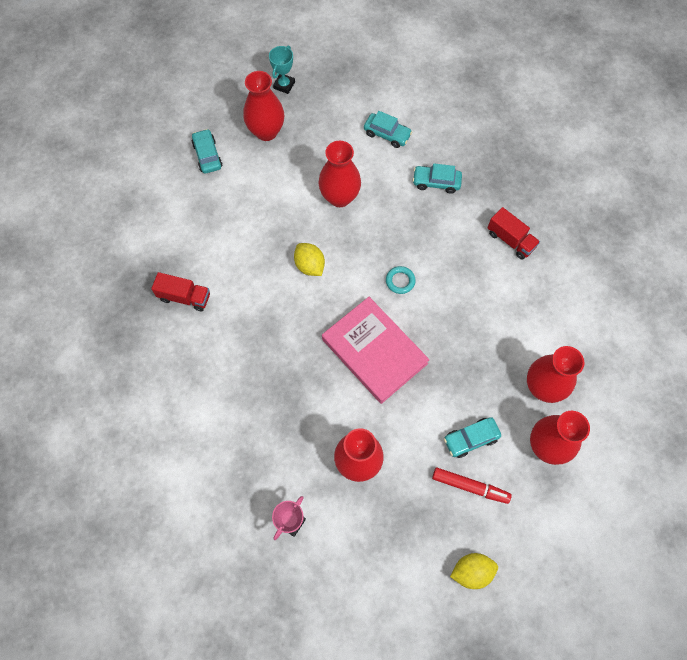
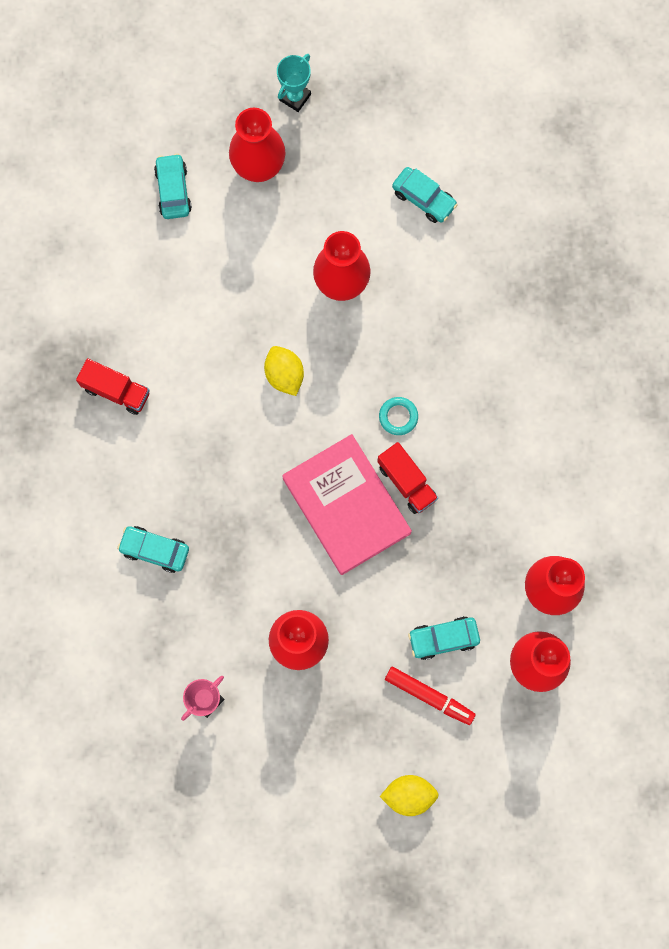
camera: 10 degrees right, 10 degrees up
turquoise car [412,163,462,194] -> turquoise car moved to [117,526,189,573]
red truck [487,207,540,260] -> red truck moved to [377,442,438,514]

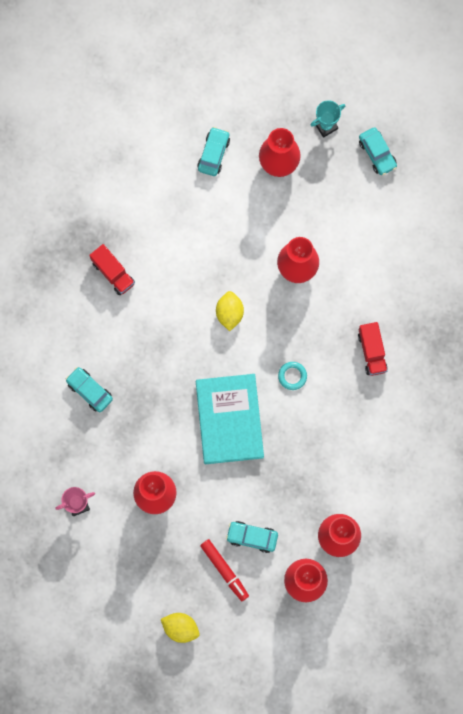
camera: 25 degrees right, 0 degrees up
pink book [282,434,412,575] -> turquoise book [196,374,264,464]
red truck [377,442,438,514] -> red truck moved to [358,322,388,376]
turquoise car [392,167,457,223] -> turquoise car moved to [359,127,397,175]

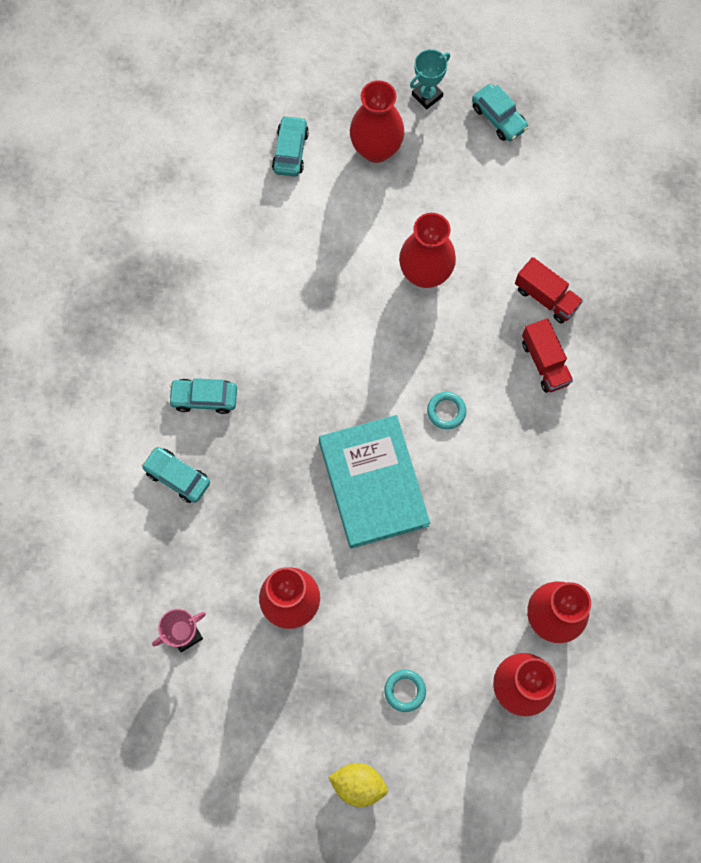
camera: 10 degrees left, 5 degrees down
red truck [89,244,135,295] -> red truck moved to [515,257,583,323]
red marker [200,539,249,601] -> turquoise ring [384,669,426,712]
yellow lemon [216,291,244,331] -> none
turquoise car [226,521,278,553] -> turquoise car moved to [168,378,237,414]

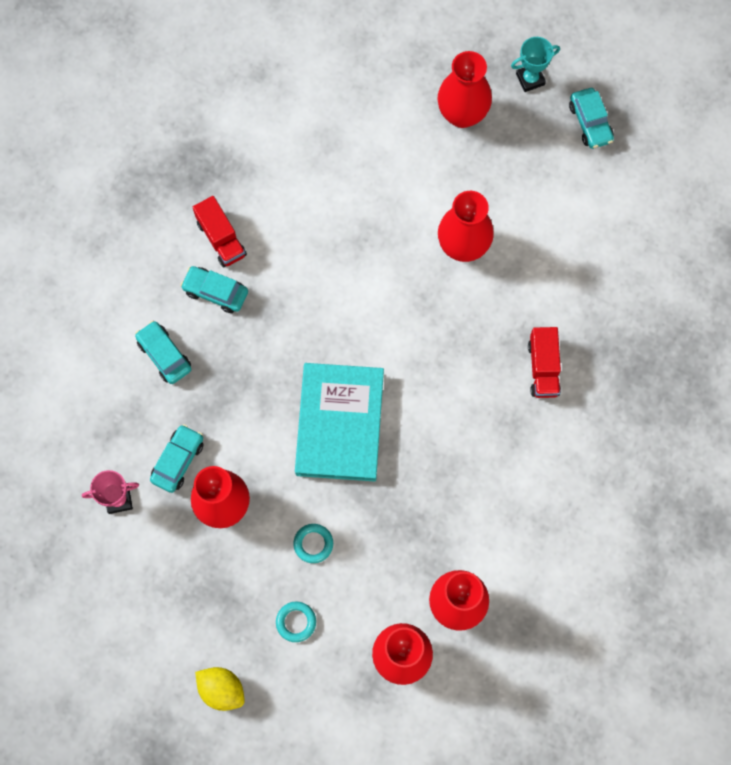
camera: 20 degrees right, 0 degrees up
turquoise car [272,115,309,177] -> turquoise car moved to [150,424,203,493]
turquoise ring [427,392,466,429] -> turquoise ring moved to [293,524,333,563]
red truck [515,257,583,323] -> red truck moved to [193,196,247,267]

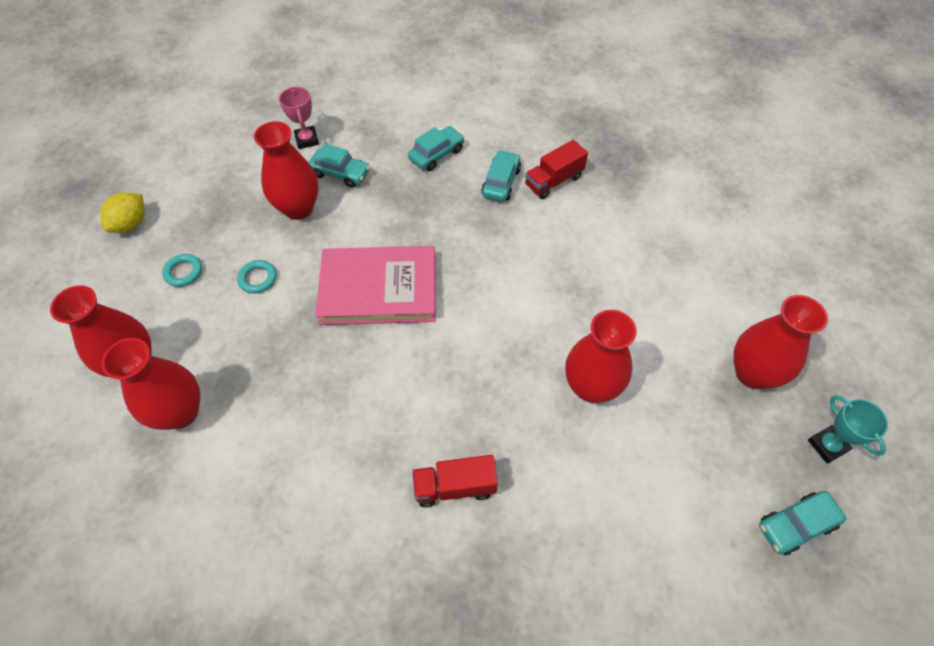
camera: 85 degrees right, 15 degrees down
turquoise book [295,363,384,482] -> pink book [315,246,436,325]

